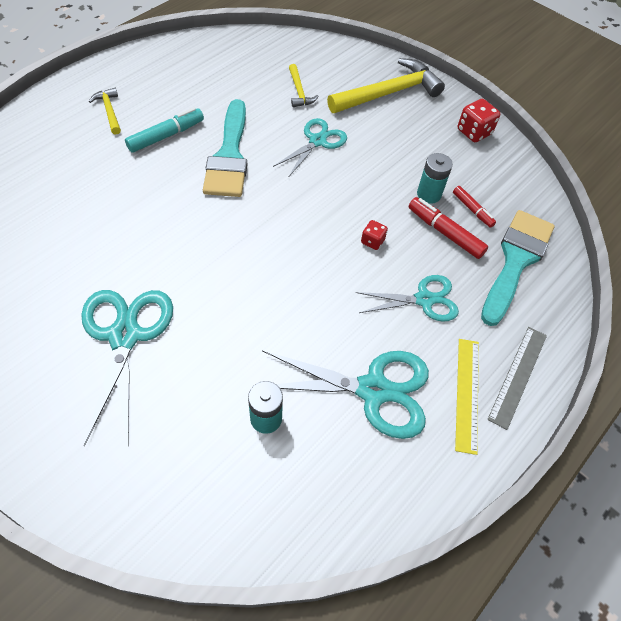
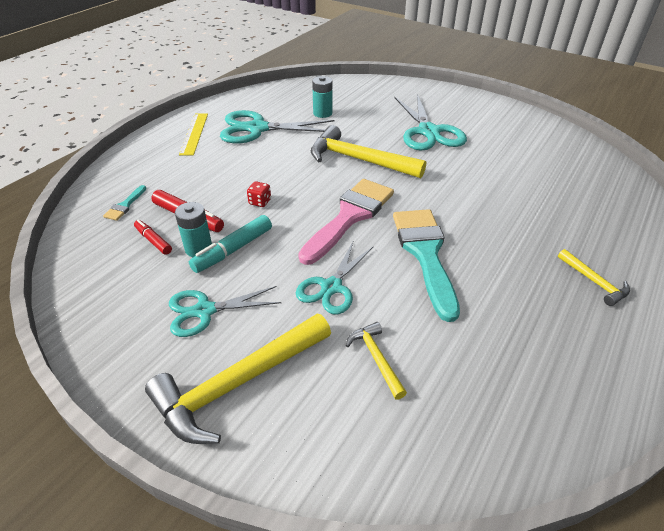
camera: 175 degrees right, 15 degrees down
turquoise marker [125,108,204,153] -> turquoise marker moved to [189,215,272,273]
turquoise scissors [356,275,459,322] -> turquoise scissors moved to [169,286,281,337]
red dice [458,99,500,142] -> none
turquoise brush [481,210,555,326] -> turquoise brush [103,185,146,221], size x0.43
grey ruler [487,327,547,430] -> none
none -> pink brush [298,179,394,265]
none -> yellow hammer [311,125,426,178]

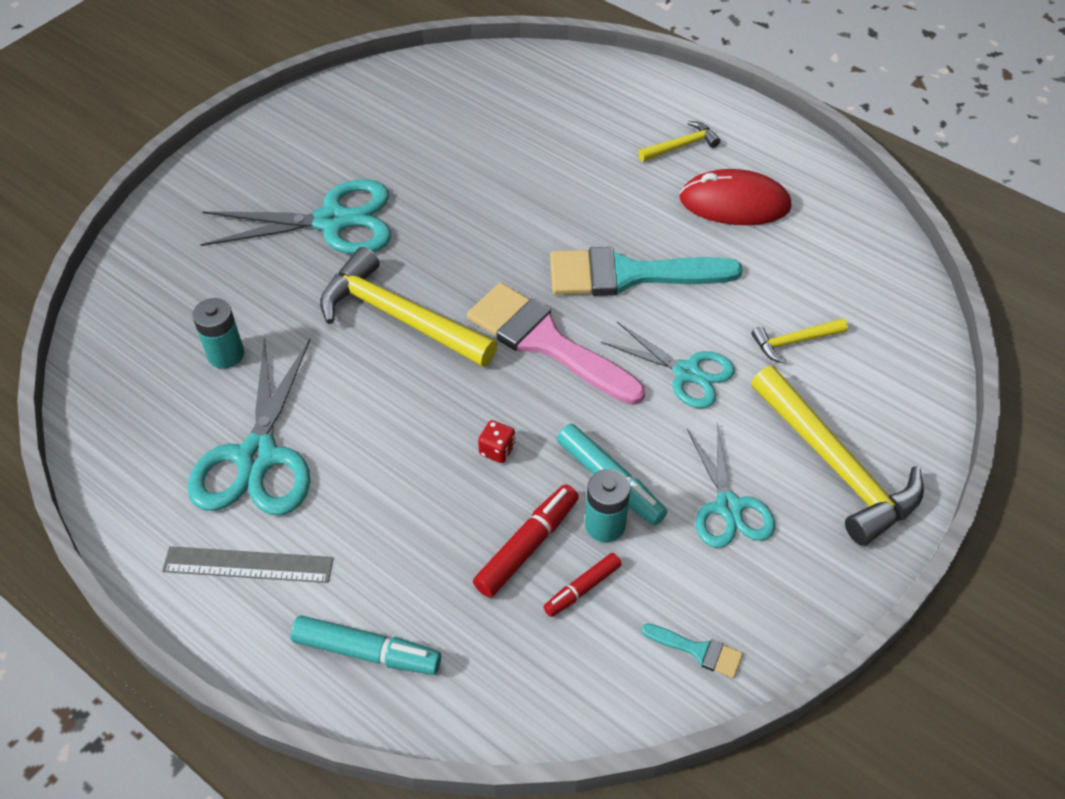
camera: 85 degrees left, 10 degrees up
turquoise brush [103,185,146,221] -> turquoise brush moved to [641,623,743,678]
yellow ruler [179,114,208,156] -> grey ruler [162,546,334,583]
yellow hammer [311,125,426,178] -> yellow hammer turned 90 degrees clockwise [320,247,497,367]
none -> turquoise marker [290,615,441,675]
none -> red mouse [680,169,792,225]

